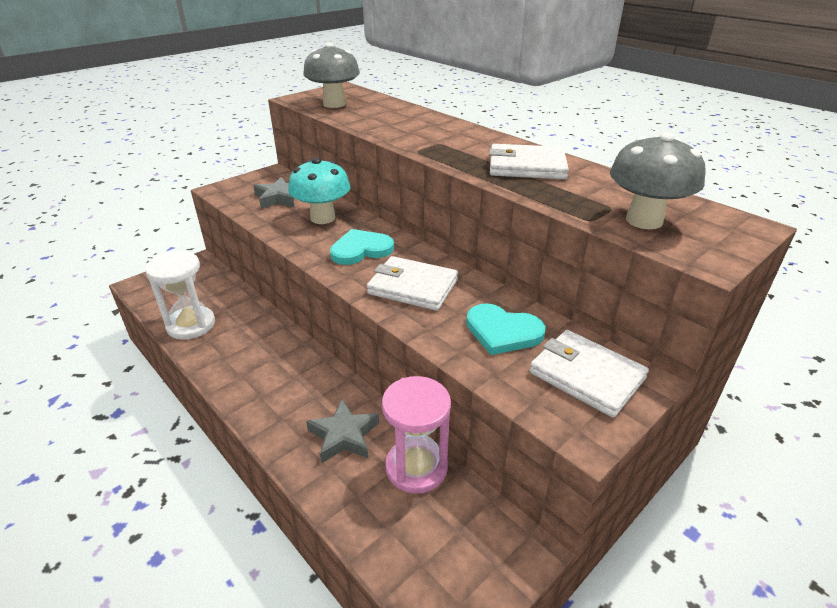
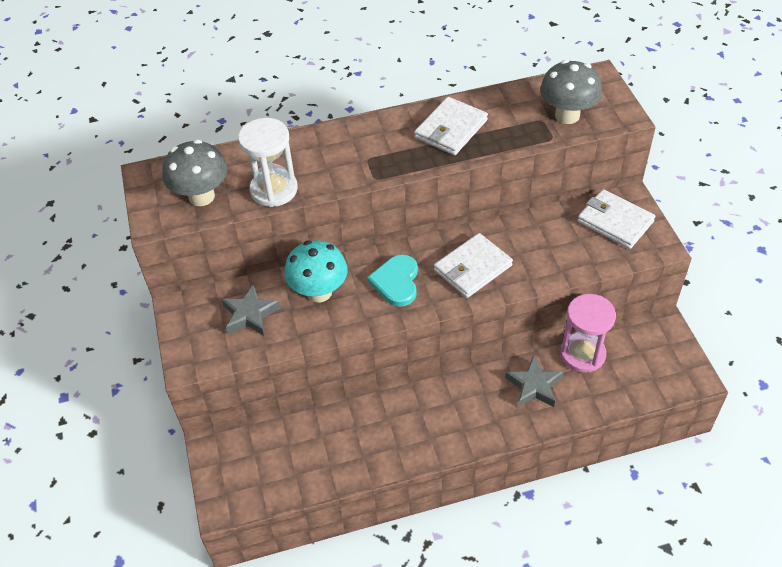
camera: 60 degrees left, 15 degrees up
white hourglass [145,251,215,340] -> white hourglass moved to [238,118,298,207]
turquoise heart [466,303,546,355] -> none
white wallet [529,330,649,418] -> white wallet turned 60 degrees clockwise [577,189,656,249]

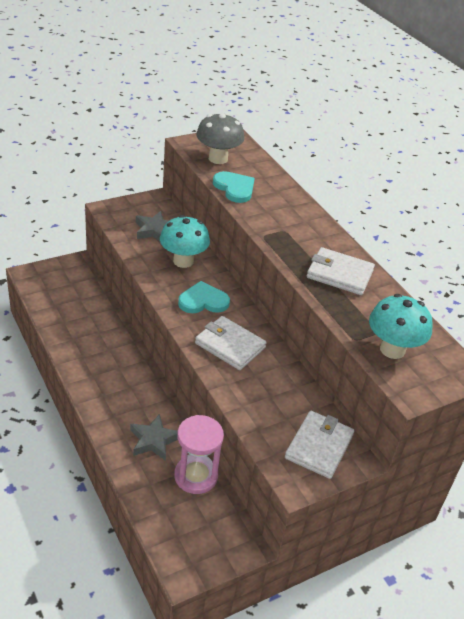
camera: 70 degrees right, 10 degrees down
white hourglass [238,118,298,207] -> turquoise heart [213,171,255,203]
grey mushroom [540,60,602,124] -> turquoise mushroom [369,294,433,359]

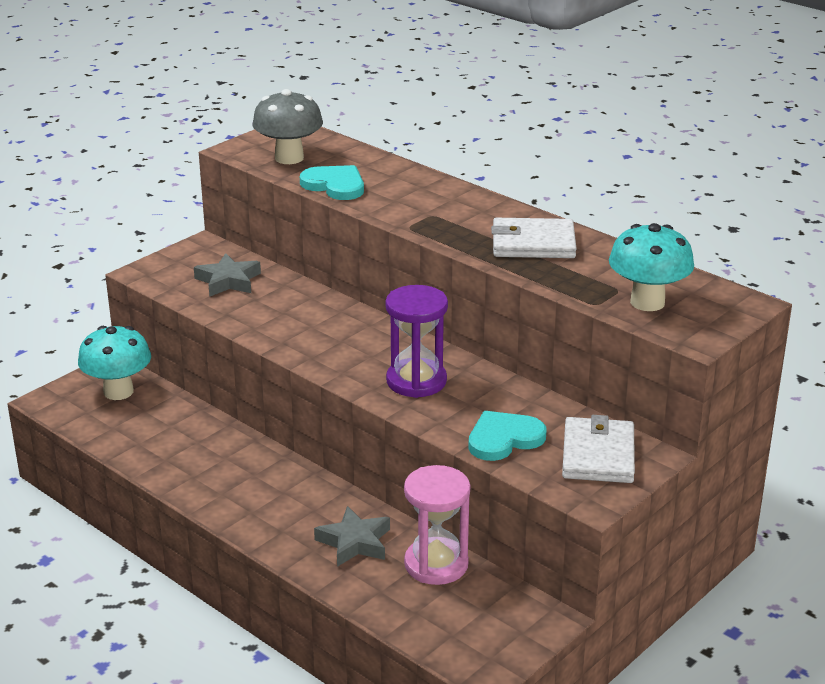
camera: 15 degrees left, 10 degrees down
turquoise mushroom [160,215,210,268] -> turquoise mushroom moved to [78,326,151,400]
turquoise heart [178,281,230,313] -> turquoise heart moved to [468,411,546,461]
white wallet [195,316,267,370] -> purple hourglass [386,285,448,398]

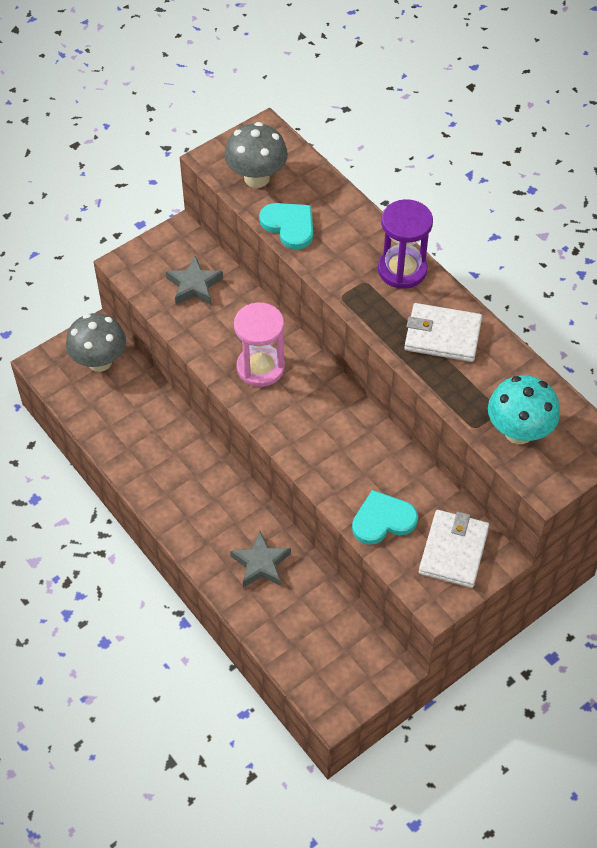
camera: 10 degrees right, 25 degrees up
turquoise mushroom [78,326,151,400] -> grey mushroom [66,313,126,372]
purple hourglass [386,285,448,398] -> purple hourglass moved to [378,199,433,289]
pink hourglass [404,465,470,585] -> pink hourglass moved to [234,303,285,387]

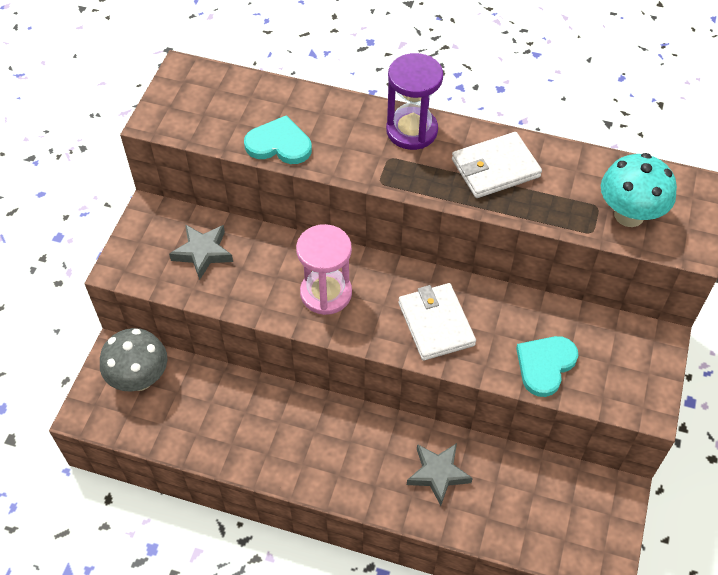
camera: 35 degrees left, 0 degrees up
grey mushroom [224,122,288,188] -> none
white wallet [419,510,490,588] -> white wallet moved to [398,283,476,361]

